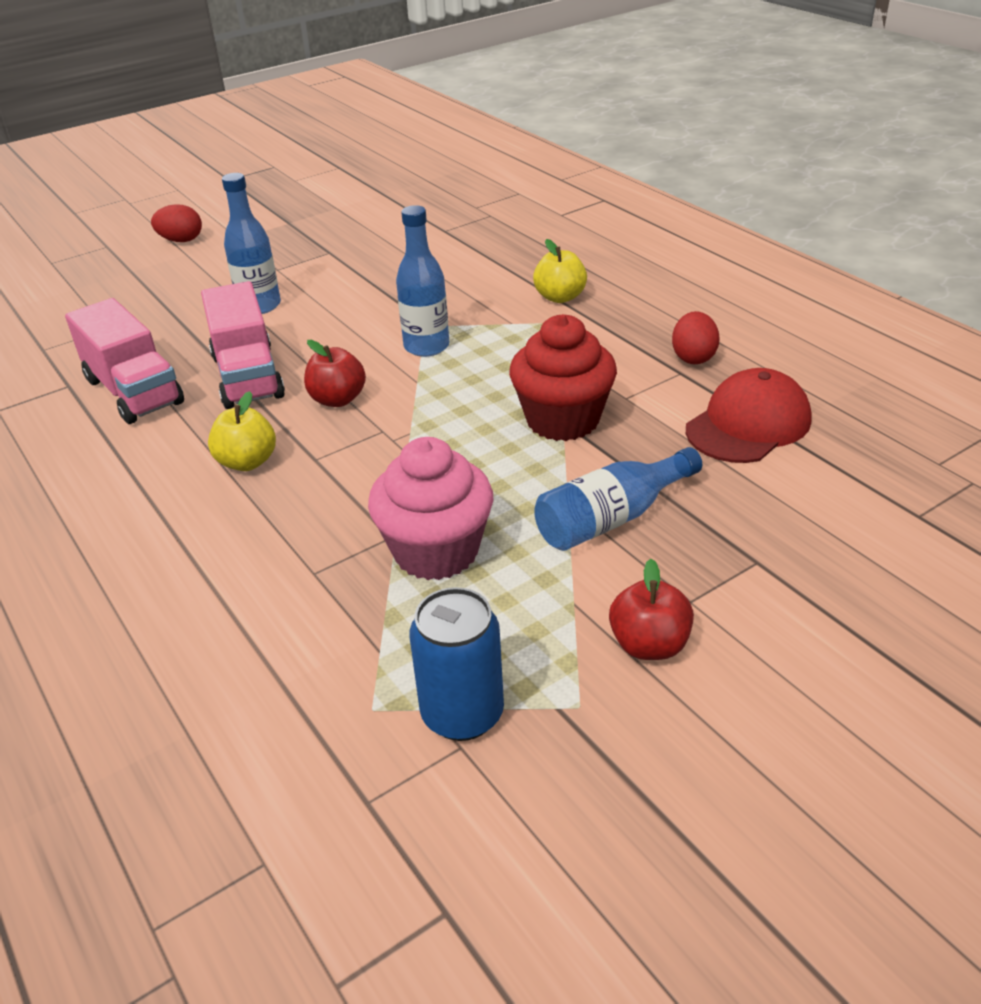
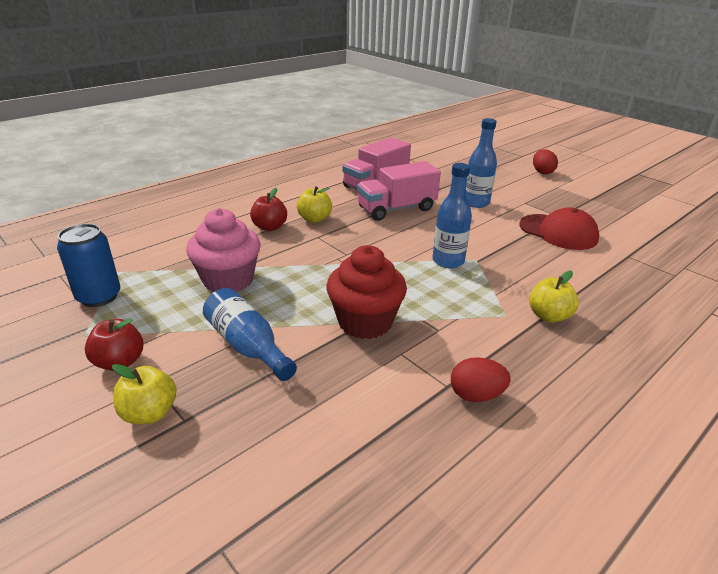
camera: 80 degrees right, 5 degrees down
red apple [304,340,366,407] -> red apple moved to [250,188,287,231]
red cap [686,368,811,463] -> red cap moved to [520,208,599,250]
none -> yellow apple [112,364,177,424]

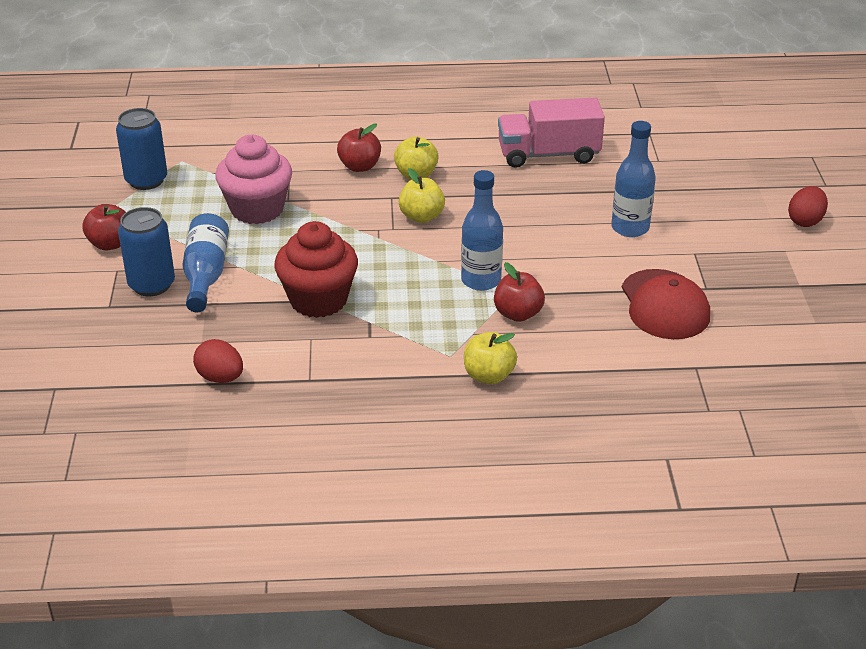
camera: 40 degrees right, 5 degrees up
yellow apple [112,364,177,424] -> yellow apple moved to [399,168,445,223]
pink truck [357,161,441,221] -> none
red egg [451,357,511,402] -> red egg moved to [193,339,243,383]
none -> blue can [118,207,175,296]
none -> red apple [494,262,545,322]

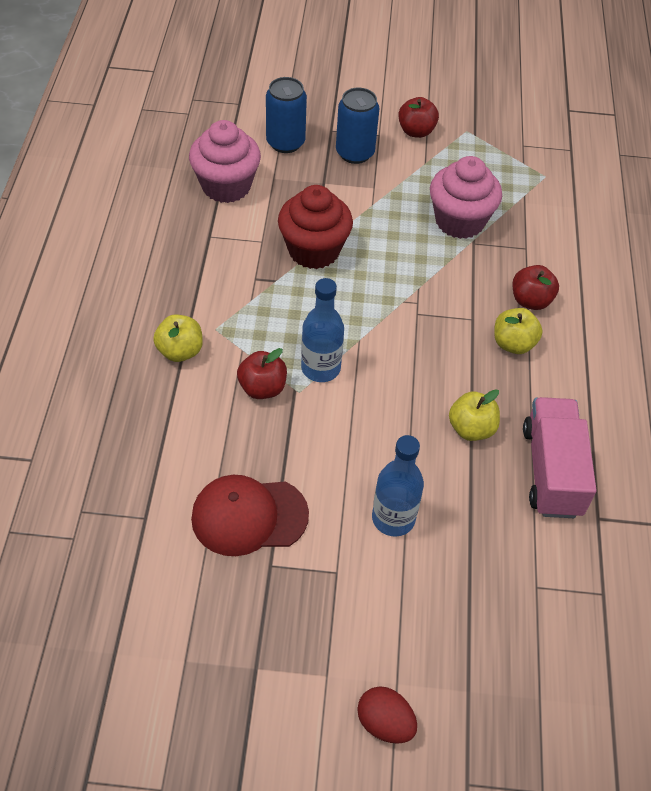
camera: 95 degrees right, 15 degrees up
blue can [116,108,167,190] -> blue can moved to [266,77,307,153]
blue bottle [182,213,229,312] -> none
red egg [193,339,243,383] -> pink cupcake [189,120,261,203]
yellow apple [399,168,445,223] -> yellow apple moved to [449,389,500,441]

